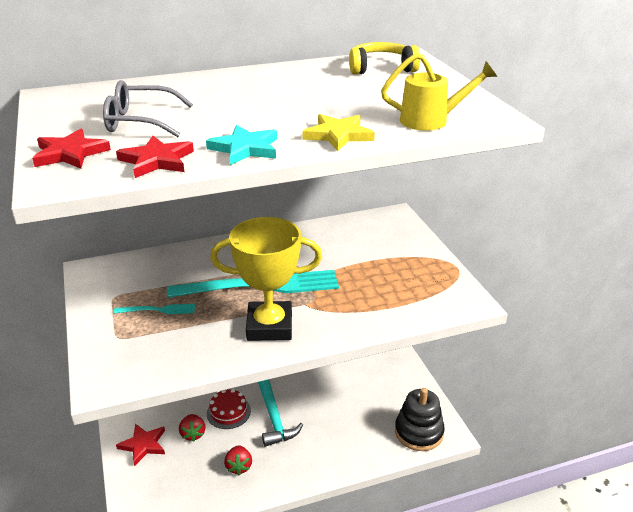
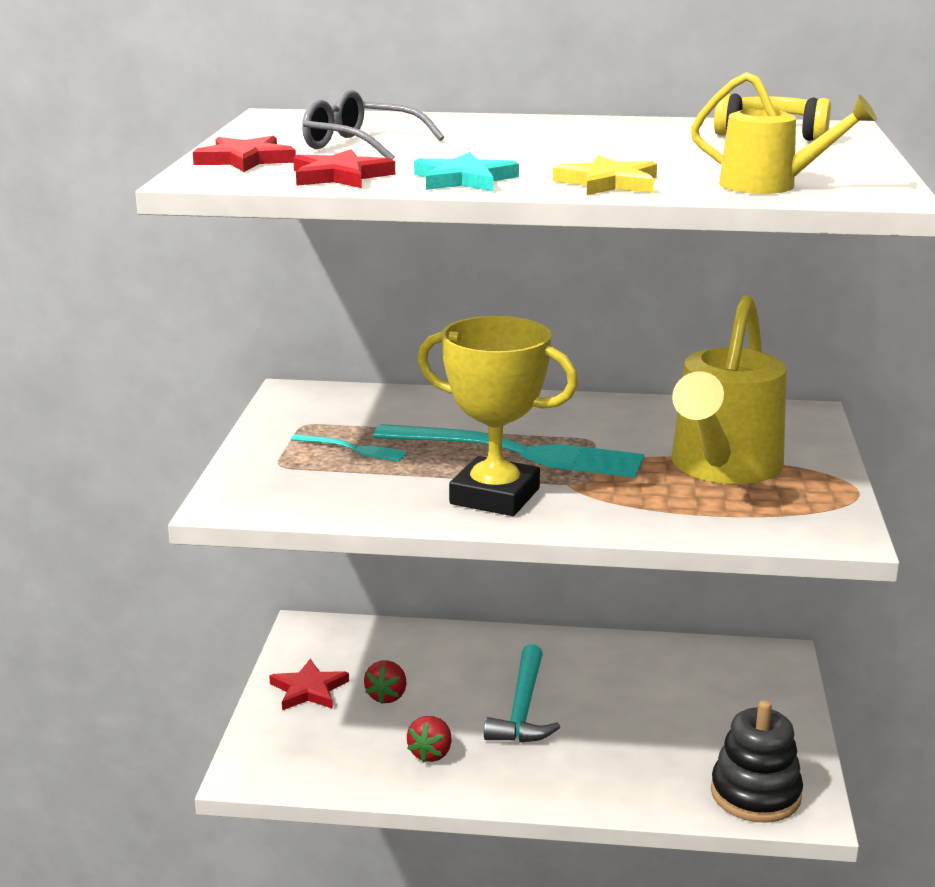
camera: 25 degrees right, 10 degrees down
red cake [207,389,251,429] -> none
none -> yellow watering can [672,295,787,484]

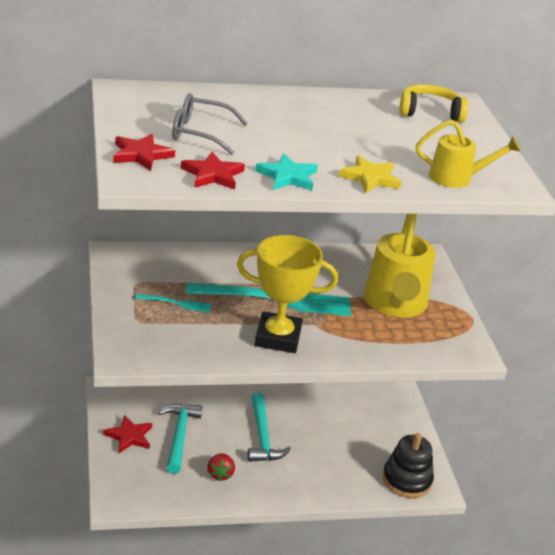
camera: 20 degrees left, 10 degrees up
red strawberry [364,660,406,704] -> turquoise hammer [158,404,202,474]

